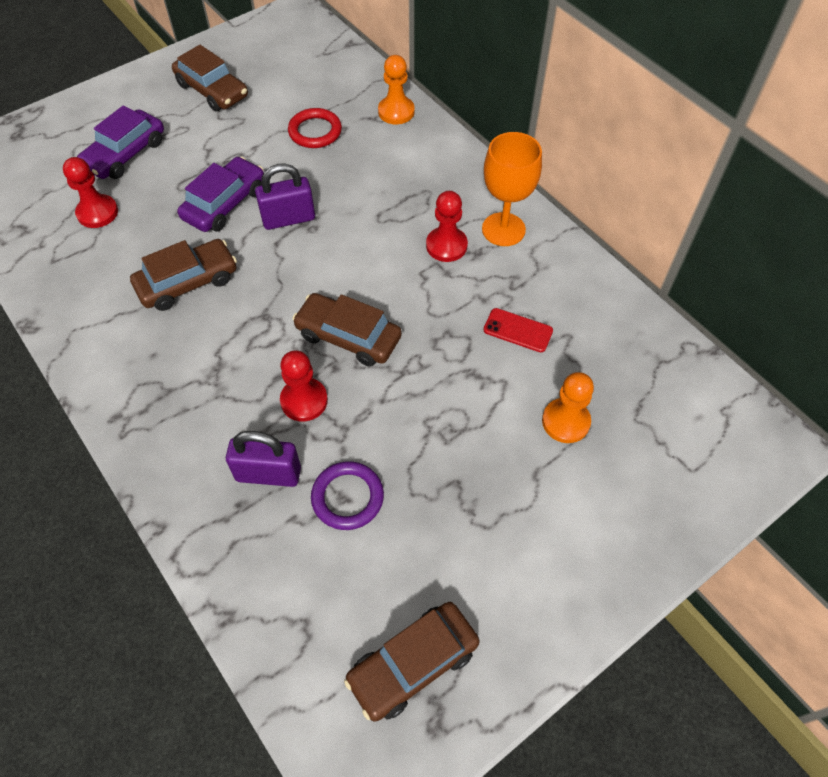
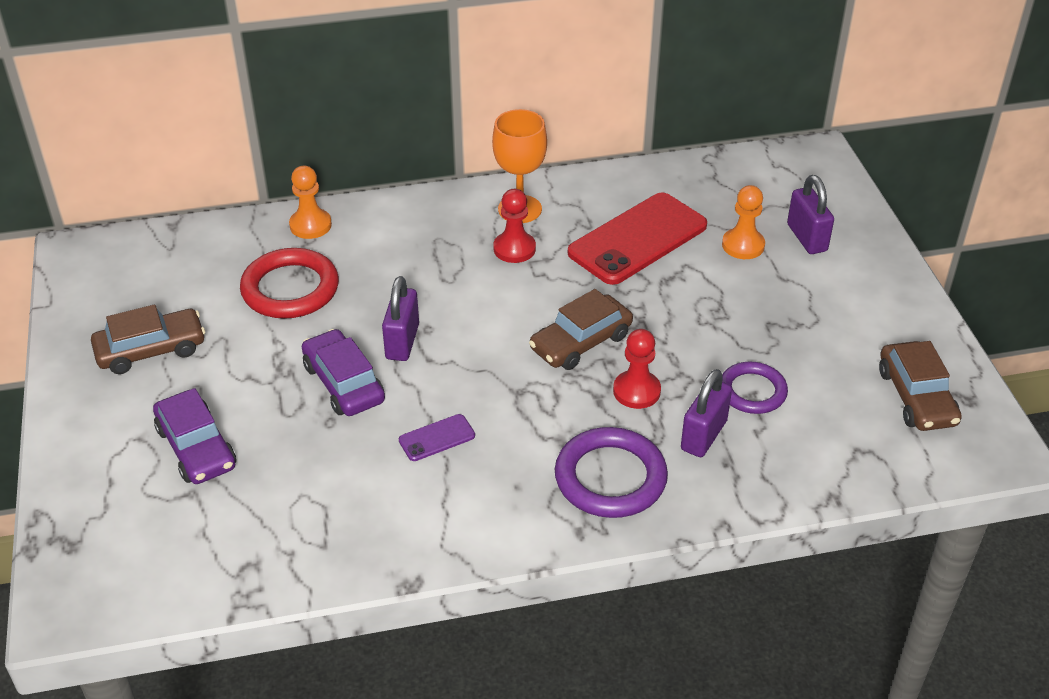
camera: 65 degrees left, 15 degrees down
red pawn [63,157,118,228] -> none
brown car [130,239,237,311] -> purple phone [399,414,475,461]
red ring [288,108,342,148] -> red ring [240,248,339,319], size x1.55
red phone [484,308,553,352] -> red phone [568,192,707,285], size x2.27
none -> purple ring [555,427,668,518]
none -> purple padlock [787,175,834,254]

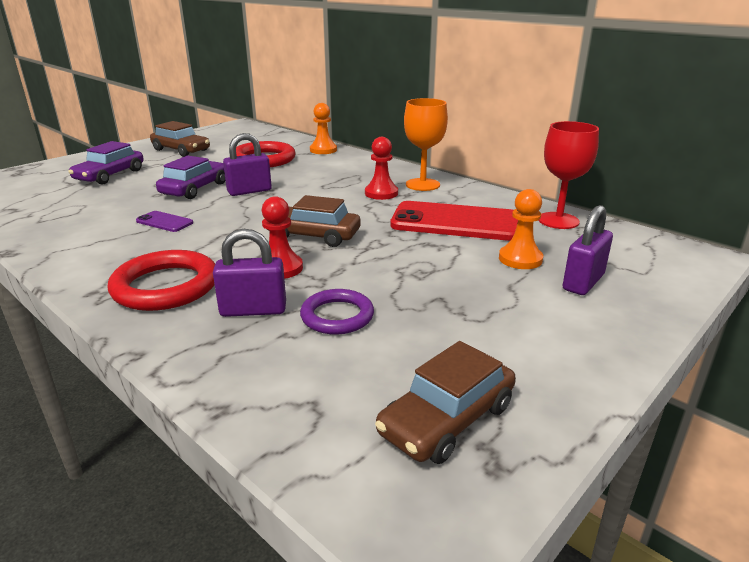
camera: 55 degrees right, 15 degrees down
purple ring [555,427,668,518] -> red ring [107,250,215,311]
none -> red goblet [538,121,599,229]

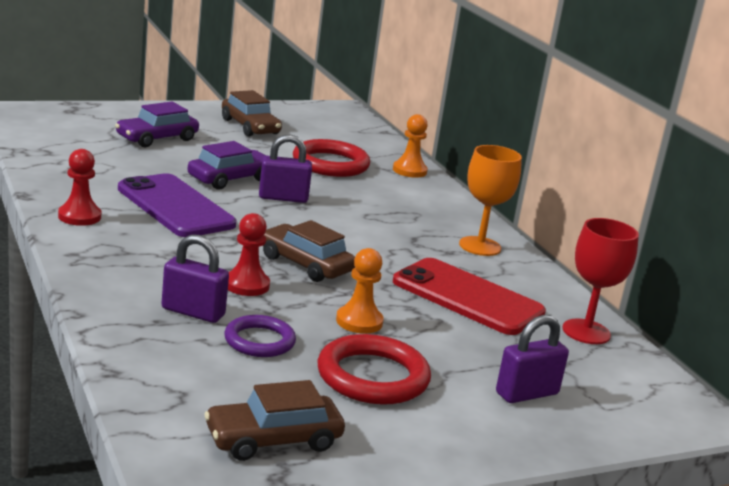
camera: 20 degrees right, 5 degrees down
red ring [107,250,215,311] -> red ring moved to [318,334,431,405]
purple phone [136,211,193,232] -> purple phone [118,173,236,237], size x2.27
red pawn [365,137,398,200] -> red pawn moved to [58,149,101,226]
orange pawn [499,189,543,269] -> orange pawn moved to [336,248,384,334]

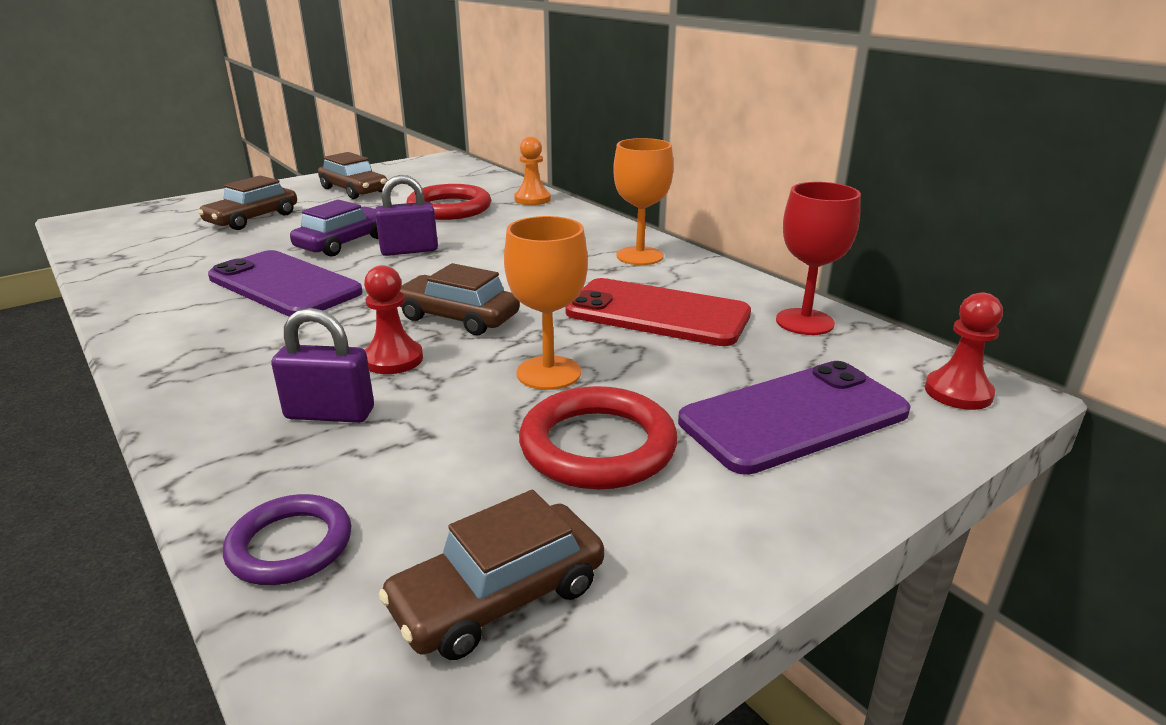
camera: 10 degrees left, 5 degrees up
red pawn [58,149,101,226] -> red pawn moved to [925,293,1003,410]
purple car [115,102,199,147] -> brown car [198,175,297,230]
purple ring [224,315,296,357] -> purple ring moved to [223,494,351,585]
orange pawn [336,248,384,334] -> orange goblet [504,216,588,390]
purple padlock [496,315,569,403] -> purple phone [678,361,911,475]

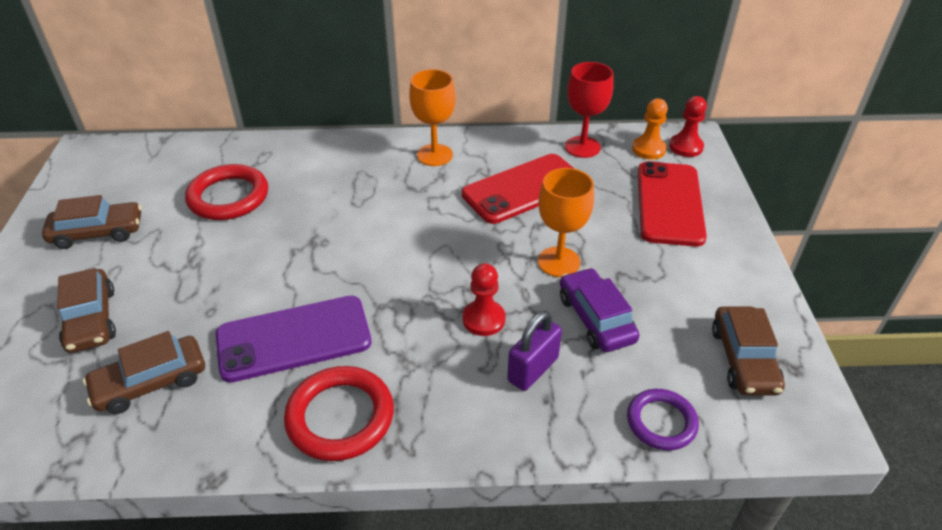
camera: 55 degrees left, 15 degrees up
purple car [290,200,379,257] -> purple car moved to [560,268,640,352]
purple padlock [375,175,438,256] -> none
brown car [400,263,520,335] -> brown car moved to [83,331,205,414]
orange pawn [514,137,551,205] -> orange pawn moved to [632,98,668,160]
red ring [519,386,677,490] -> red ring moved to [284,366,394,461]
purple phone [678,361,911,475] -> red phone [638,161,707,247]

